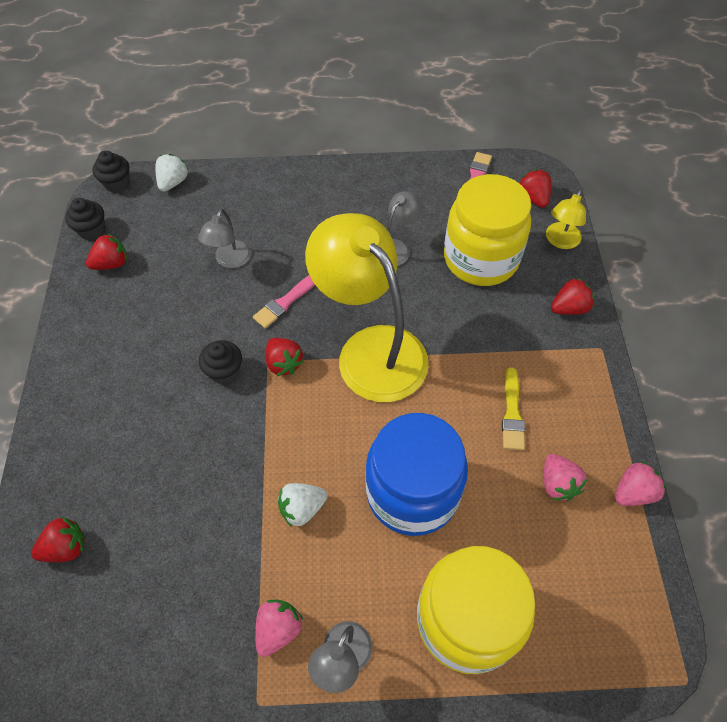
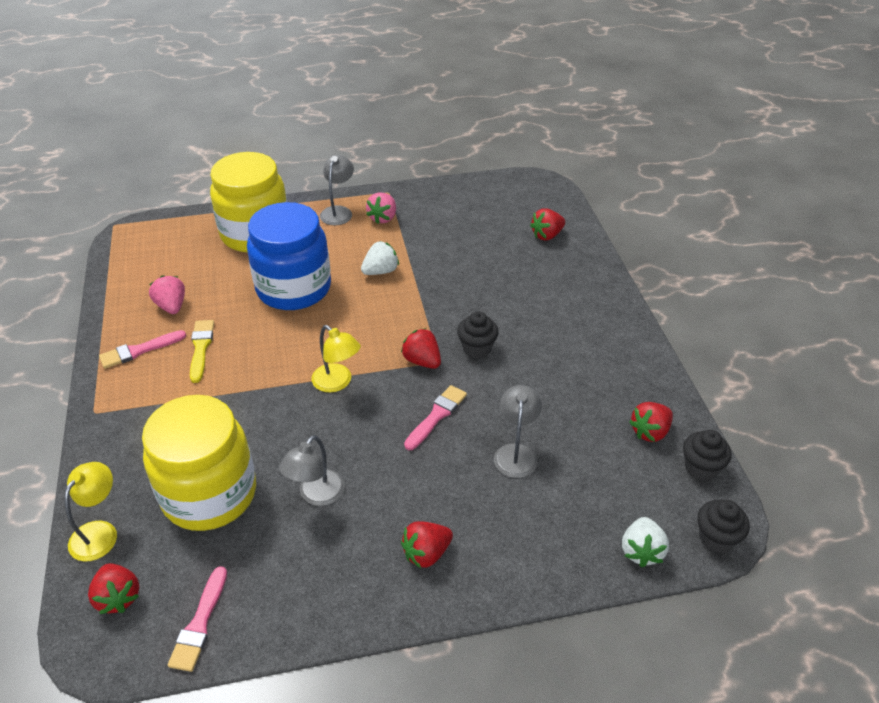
camera: 170 degrees right, 15 degrees down
yellow lamp [305,213,428,402] -> yellow lamp [311,325,361,393], size x0.44
red strawberry [551,278,594,315] -> red strawberry moved to [401,521,453,568]
pink strawberry [615,461,667,506] -> none
none -> pink brush [99,330,186,369]

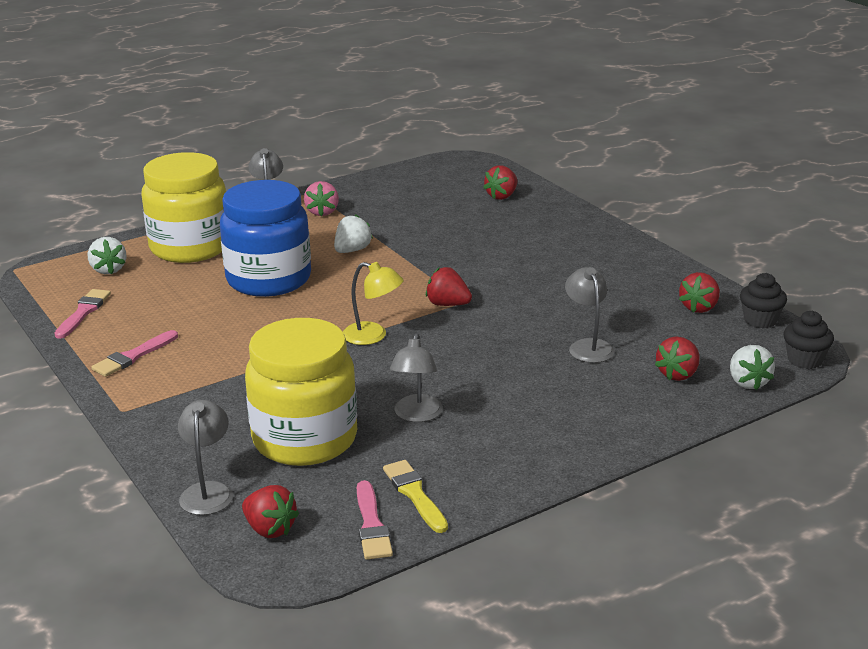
camera: 20 degrees left, 15 degrees down
yellow lamp [65,462,117,562] -> grey lamp [178,400,233,515]
pink strawberry [149,275,185,314] -> none
yellow brush [190,320,214,383] -> yellow brush moved to [383,460,448,533]
red strawberry [401,521,453,568] -> red strawberry moved to [655,336,700,381]
pink brush [404,385,467,450] -> pink brush moved to [54,289,111,339]
black cupcake [457,311,499,358] -> none
none -> white strawberry [88,237,126,274]

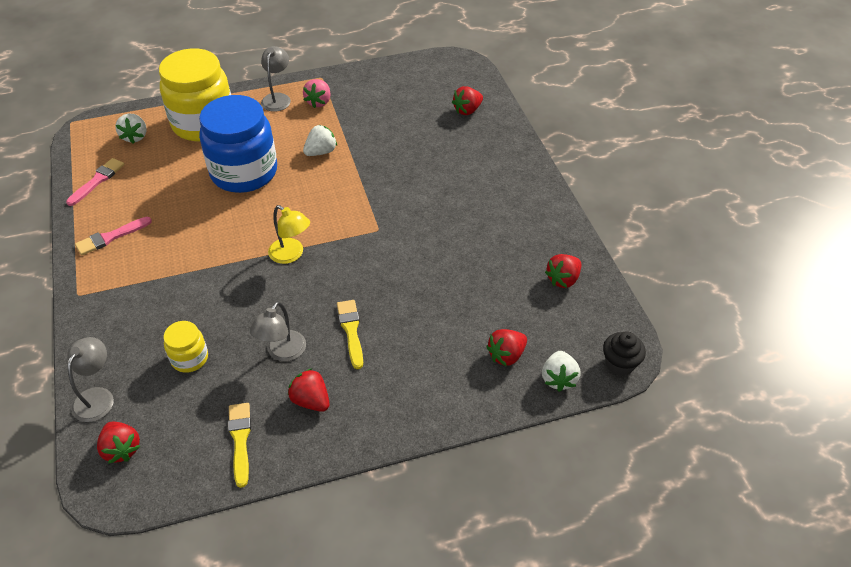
camera: 15 degrees right, 20 degrees up
yellow jar [245,318,357,466] -> yellow jar [163,321,208,373], size x0.46
pink brush [357,480,393,560] -> none
red strawberry [426,267,472,306] -> red strawberry moved to [288,368,330,412]
grey lamp [565,267,615,363] -> none
black cupcake [740,273,787,328] -> none
none -> yellow brush [337,300,363,369]

